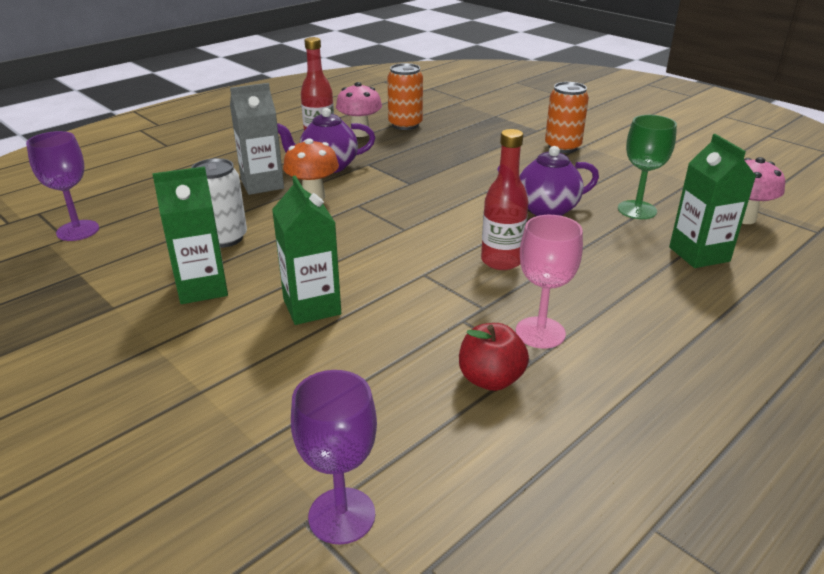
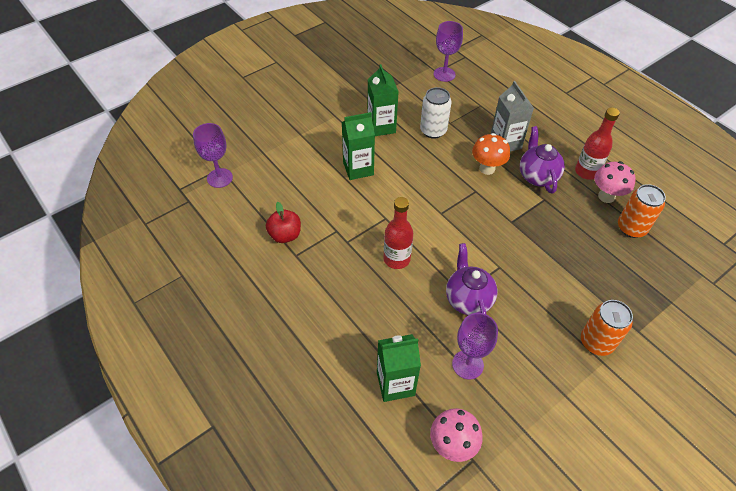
camera: 95 degrees right, 20 degrees up
pink goblet [516,215,583,349] -> none
green goblet [618,115,677,219] -> purple goblet [452,313,498,379]

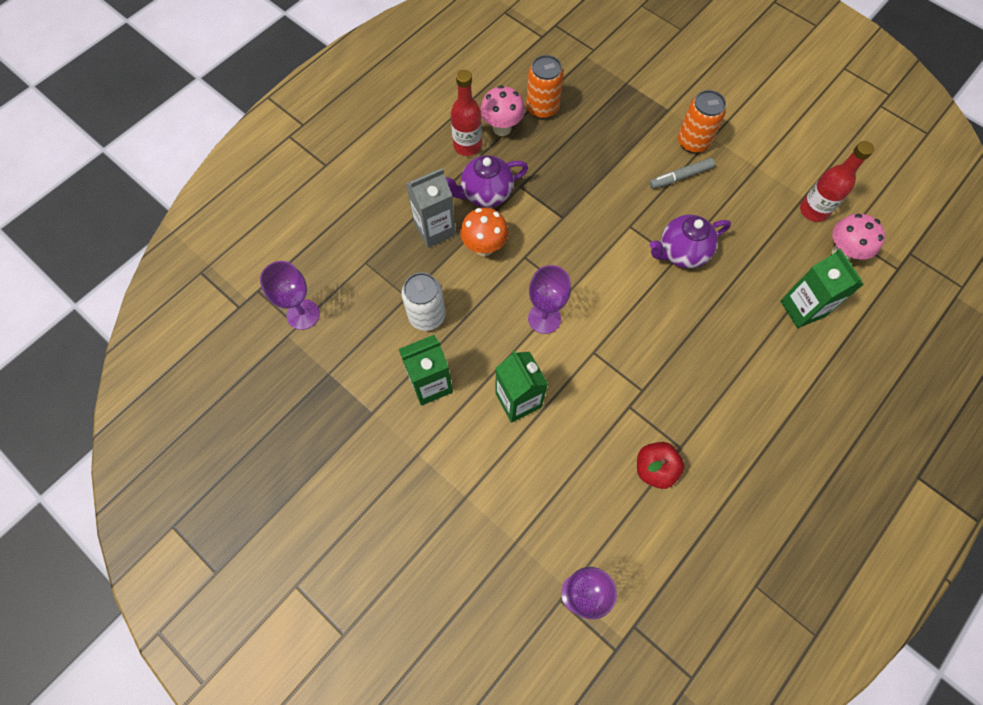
camera: 100 degrees left, 15 degrees up
red bottle [384,197,413,269] -> red bottle moved to [800,141,874,222]
purple goblet [452,313,498,379] -> purple goblet moved to [528,265,571,334]
none -> grey marker [649,158,715,189]

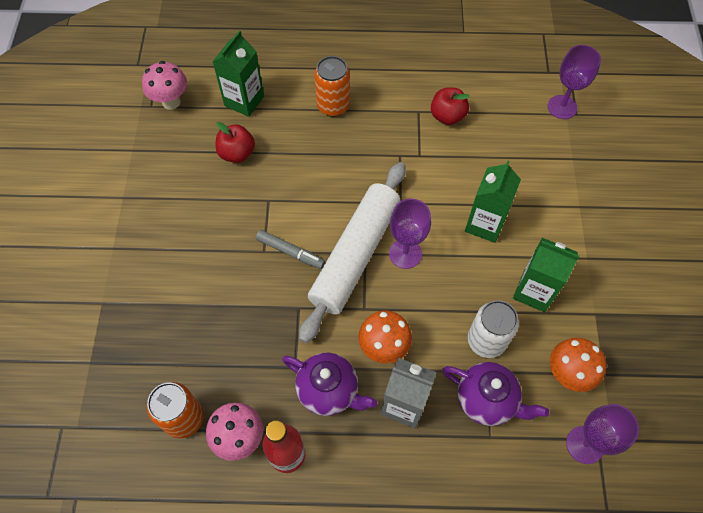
camera: 130 degrees left, 5 degrees down
grey marker [649,158,715,189] -> grey marker moved to [256,230,325,269]
purple teapot [650,214,731,268] -> purple teapot moved to [442,362,549,426]
orange can [678,90,726,153] -> orange can moved to [314,56,350,117]
red bottle [800,141,874,222] -> none
none -> red apple [216,122,255,163]
none -> white rolling pin [299,162,406,343]
none -> orange mushroom [550,338,606,392]

